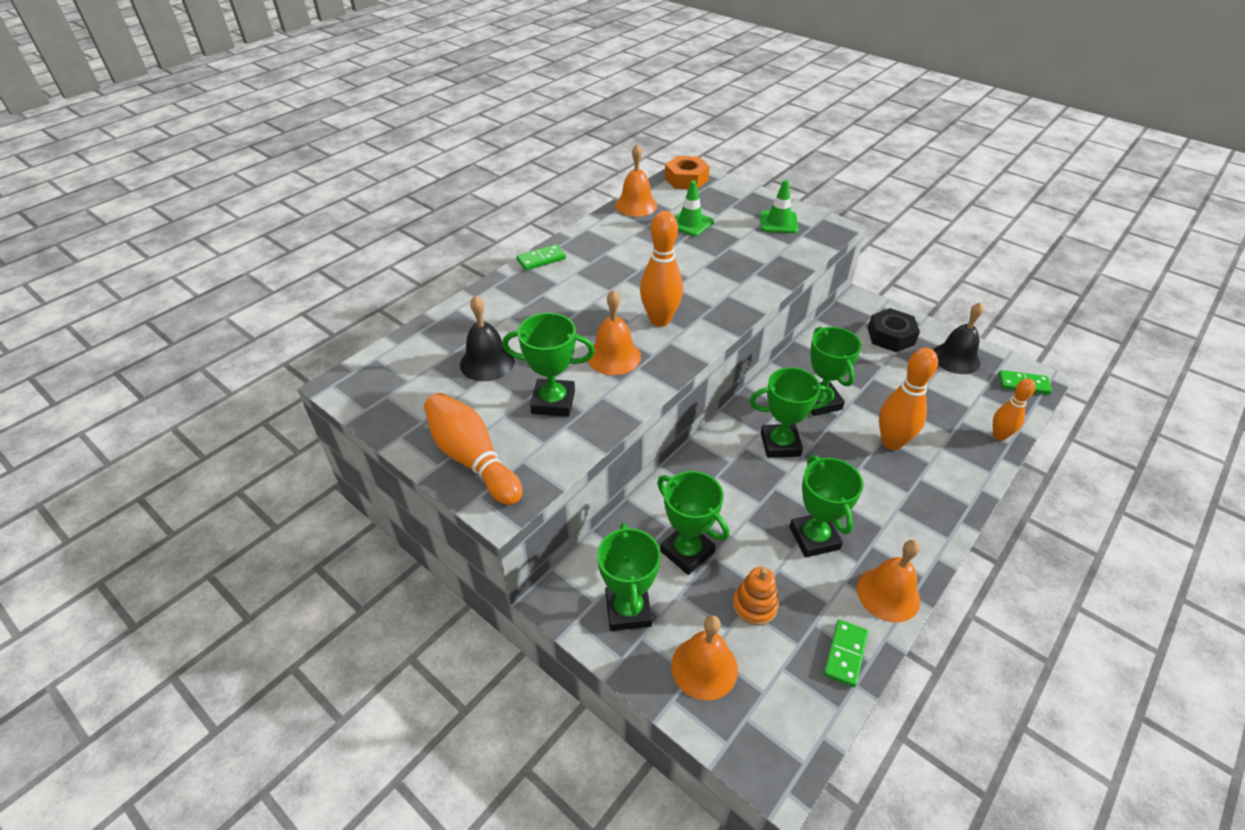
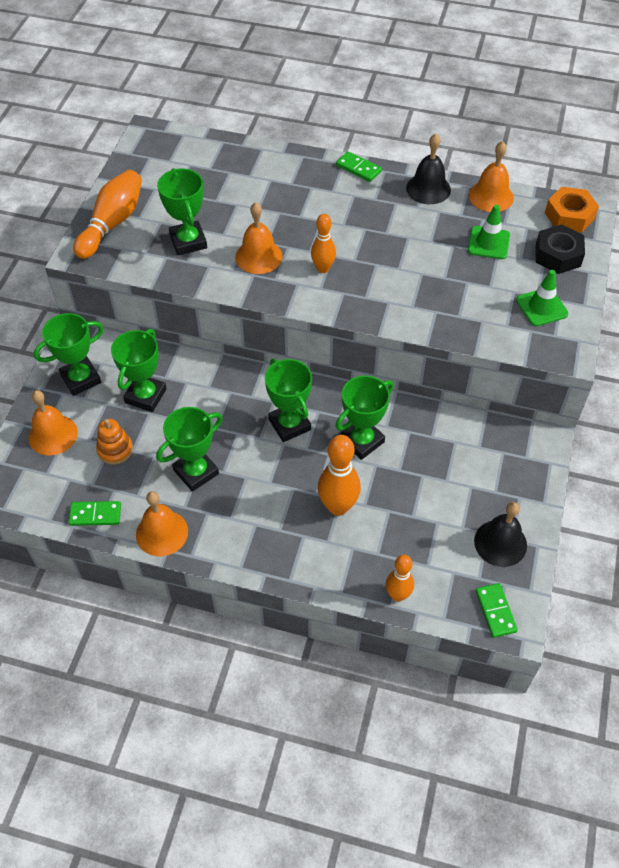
camera: 65 degrees right, 10 degrees up
black bell [460,295,515,381] -> black bell moved to [406,134,451,204]
orange bowling pin [640,211,683,327] -> orange bowling pin [311,214,336,273], size x0.63
black nut [868,308,920,352] -> black nut moved to [536,224,585,274]

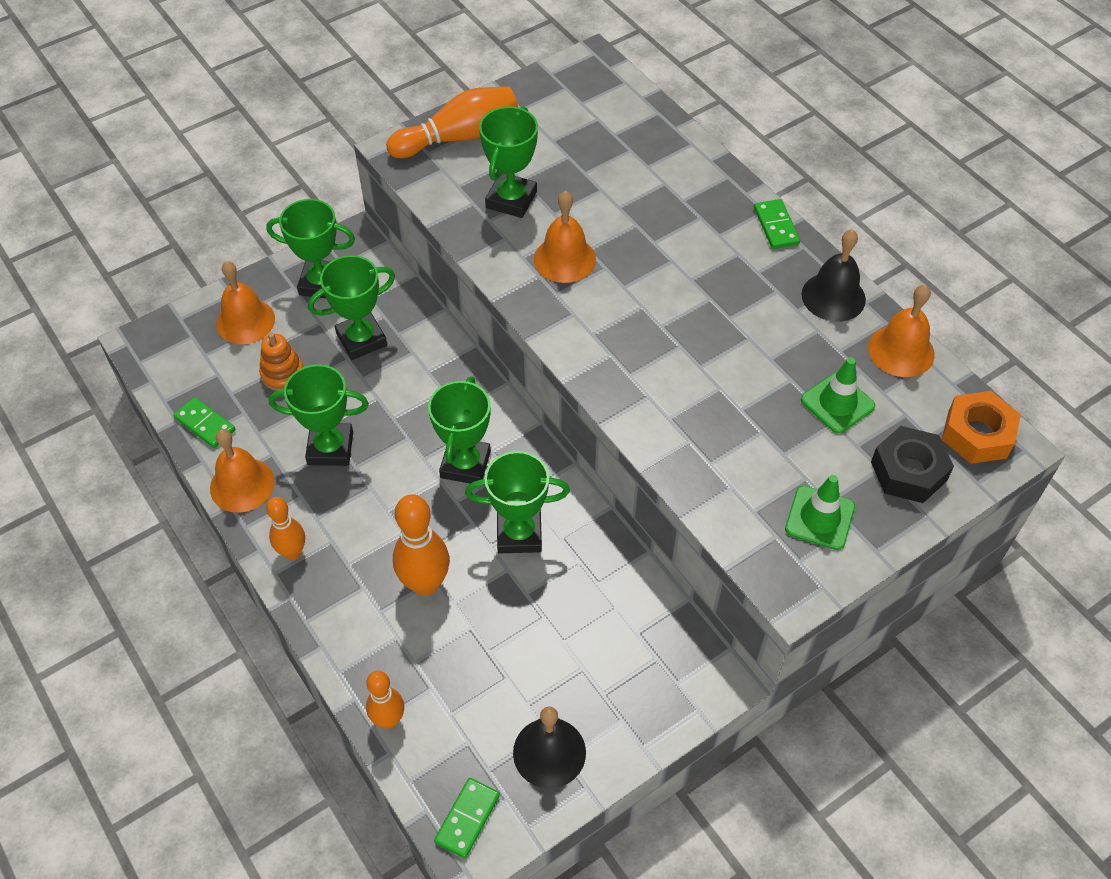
camera: 40 degrees right, 0 degrees up
orange bowling pin [311,214,336,273] -> orange bowling pin moved to [266,497,305,560]

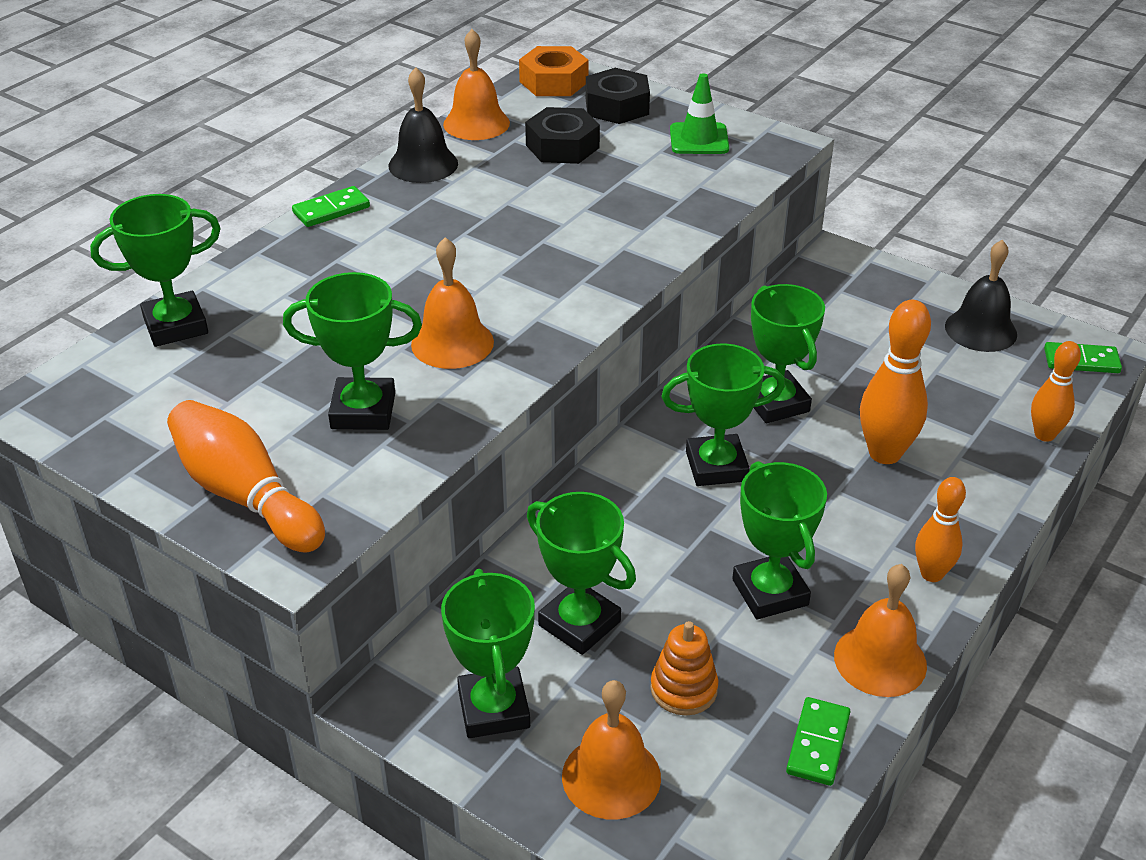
camera: 110 degrees left, 15 degrees down
green traffic cone [801,357,875,433] -> black nut [525,107,600,164]
none -> green trophy [90,194,221,347]

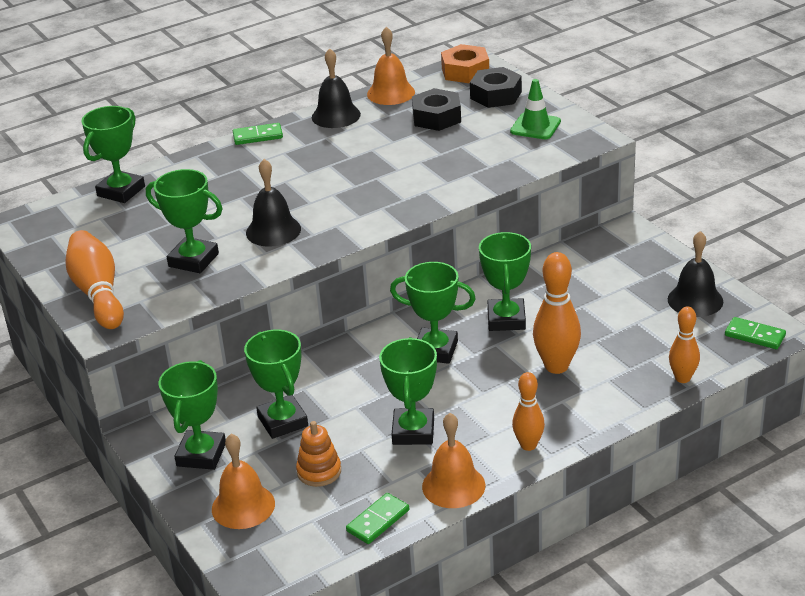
camera: 25 degrees right, 5 degrees down
green trophy [90,194,221,347] -> green trophy turned 60 degrees counterclockwise [81,106,145,203]
orange bell [411,237,494,369] -> black bell [246,159,301,247]

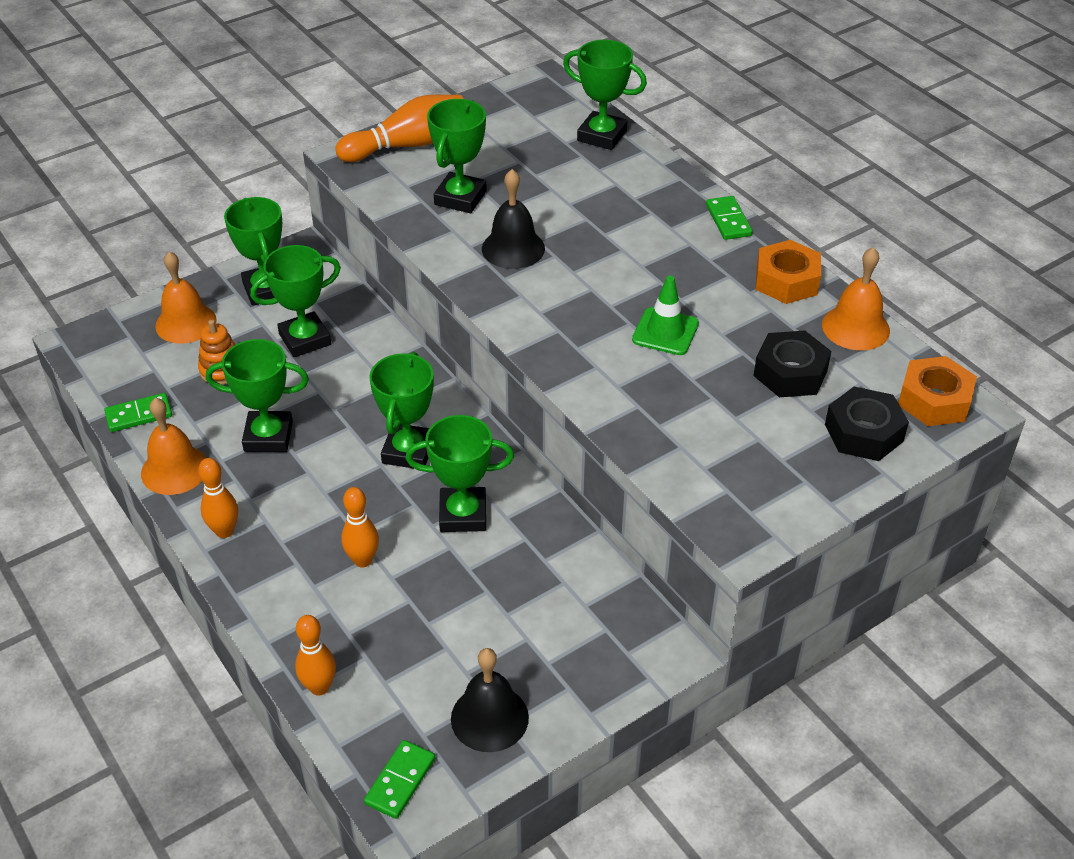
camera: 85 degrees right, 10 degrees up
green trophy [159,360,226,470] -> green trophy turned 60 degrees clockwise [224,197,282,306]
black bell [312,48,361,128] -> orange nut [756,240,821,304]
green domino [346,493,409,544] -> green domino turned 60 degrees counterclockwise [104,393,172,432]
green traffic cone [510,79,561,139] -> green traffic cone moved to [632,276,699,355]
orange bowling pin [533,252,581,374] -> orange bowling pin [341,487,379,567], size x0.63

